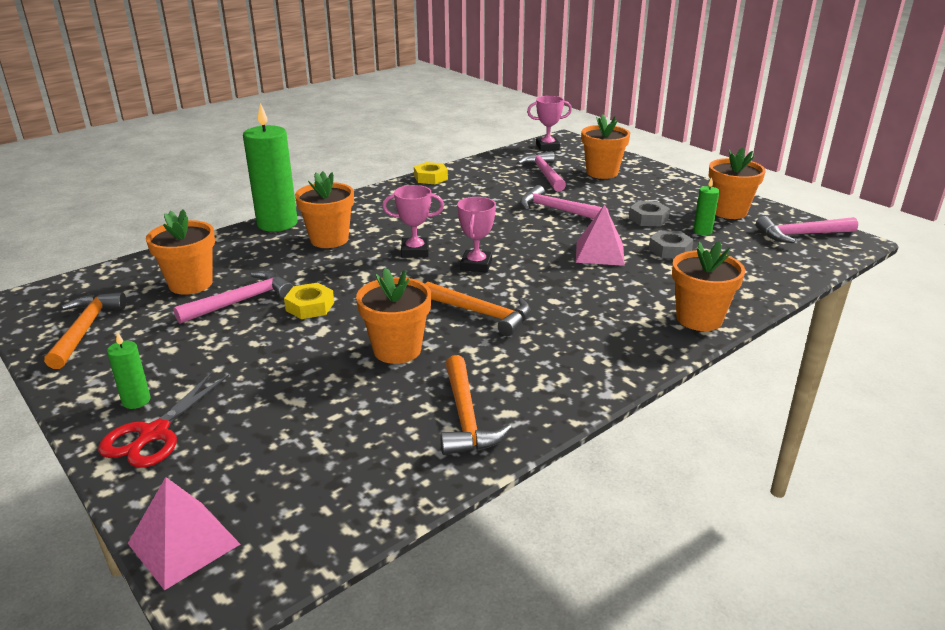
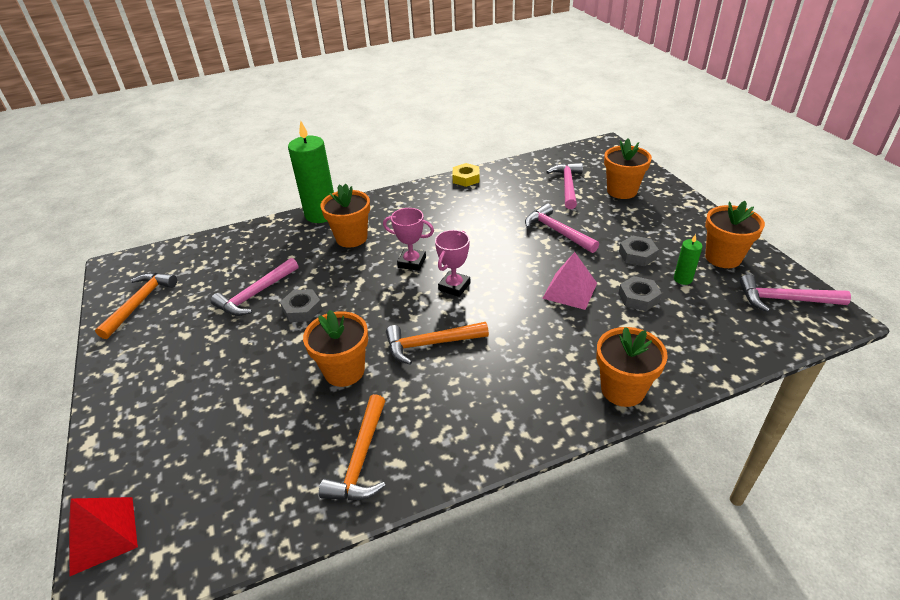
camera: 20 degrees right, 10 degrees up
red scissors [98,372,229,468] -> none
green candle [107,332,151,409] -> none
pink pyramid [128,477,240,590] -> red pyramid [69,497,138,576]
orange flower pot [146,209,215,295] -> none
pink hammer [173,271,293,324] -> pink hammer turned 150 degrees clockwise [211,258,298,316]
yellow nut [284,283,334,319] -> grey nut [280,289,322,322]
orange hammer [425,282,530,336] -> orange hammer turned 120 degrees clockwise [386,322,489,365]
pink trophy [527,96,572,151] -> none

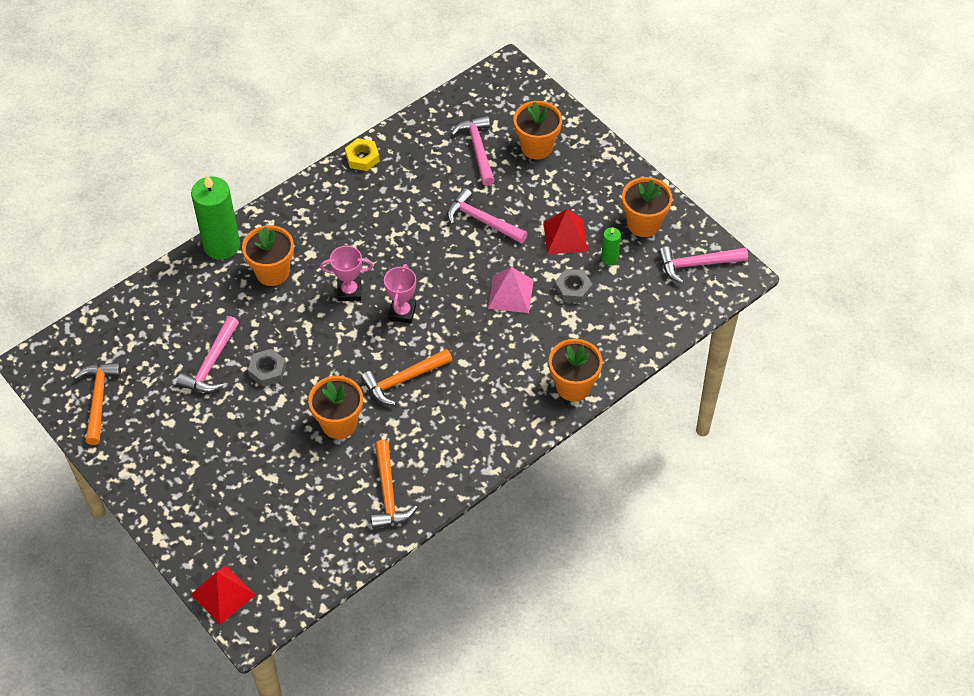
camera: 20 degrees left, 15 degrees up
grey nut [619,235,659,266] -> red pyramid [543,209,588,254]

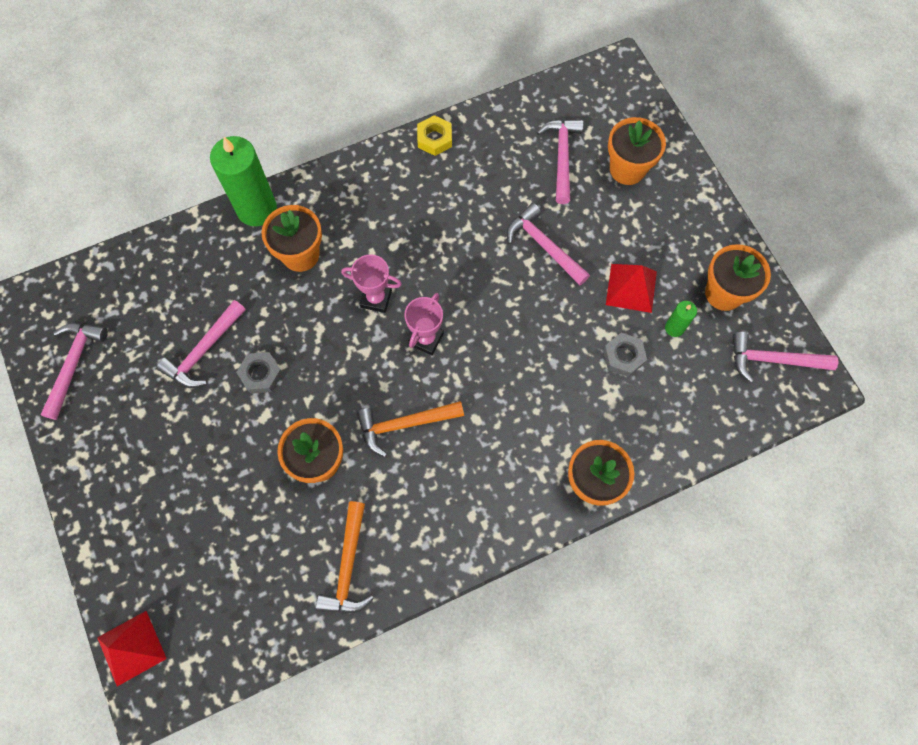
camera: 15 degrees right, 15 degrees up
orange hammer [74,362,121,445] -> pink hammer [40,323,108,420]
pink pyramid [488,267,534,313] -> none

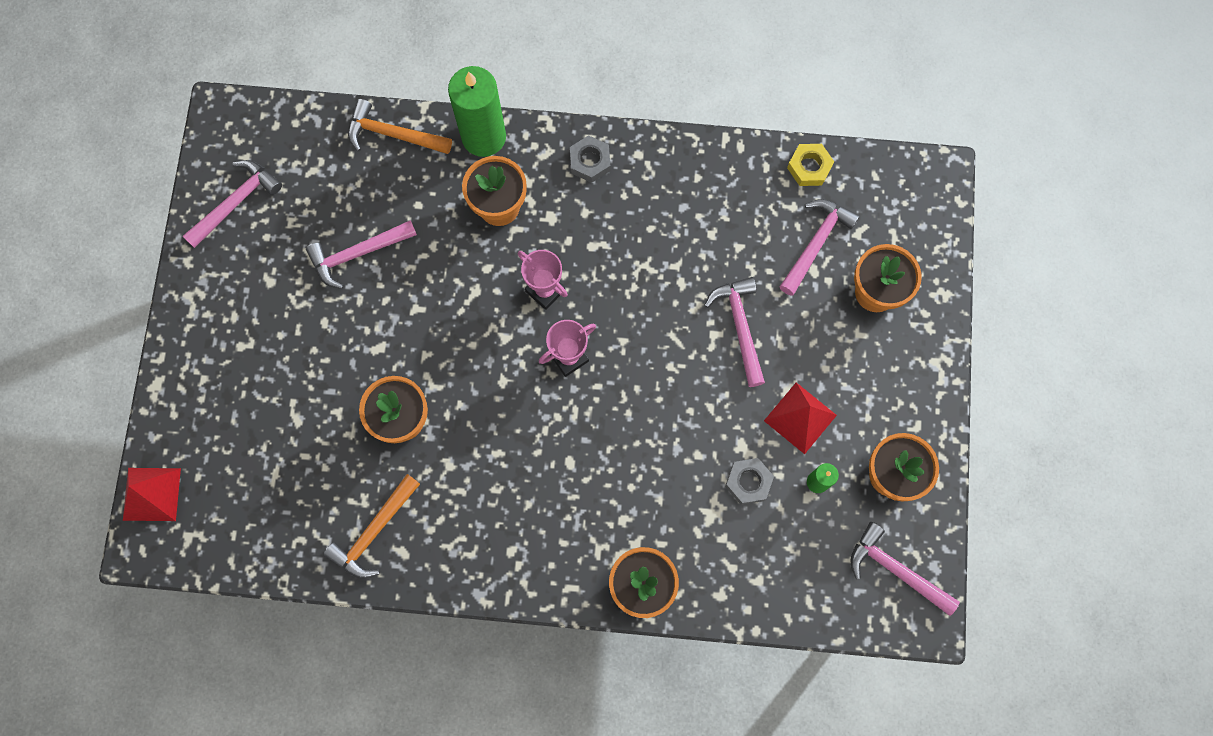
camera: 30 degrees right, 5 degrees up
grey nut [236,352,283,394] -> grey nut moved to [570,135,610,183]
orange hammer [357,401,464,457] -> orange hammer moved to [348,99,452,154]
yellow nut [417,115,452,156] -> yellow nut moved to [787,144,834,186]

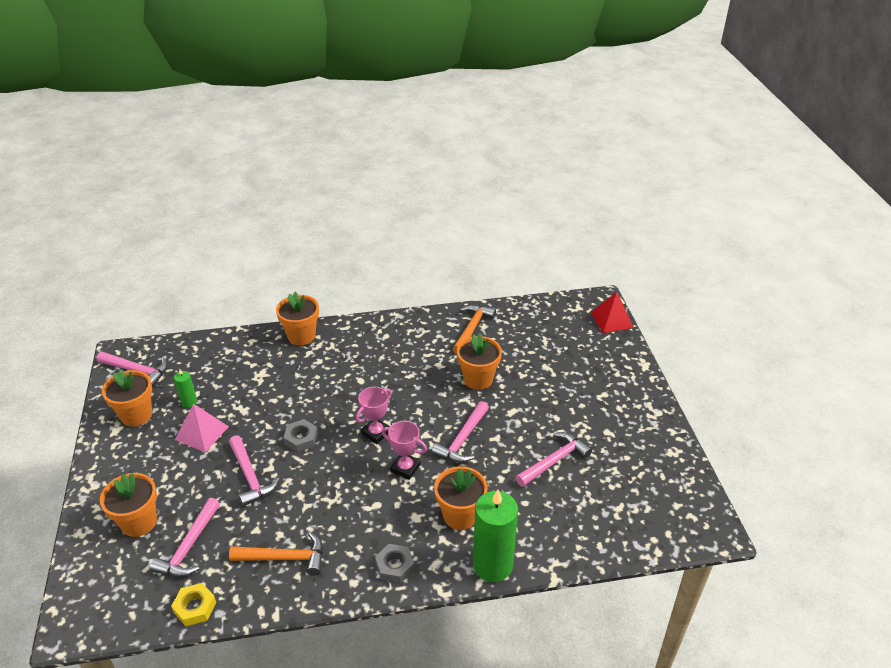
camera: 165 degrees right, 35 degrees down
pink hammer [183,160,282,248] -> pink hammer moved to [432,401,489,463]
orange hammer [348,99,452,154] -> orange hammer moved to [229,532,323,576]
grey nut [725,458,774,505] -> grey nut moved to [283,419,318,452]
red pyramid [764,382,837,454] -> pink pyramid [175,404,229,453]

